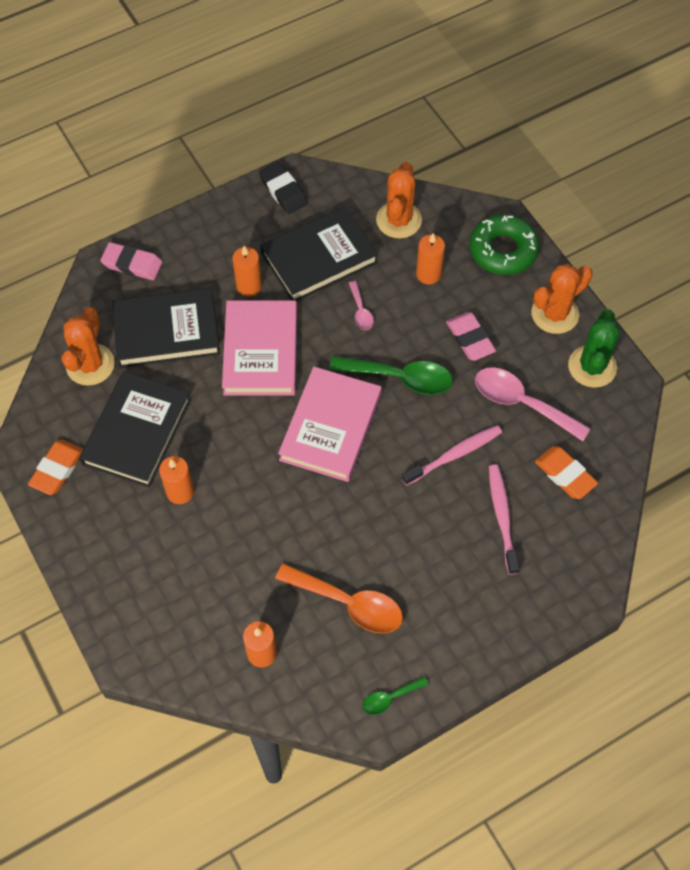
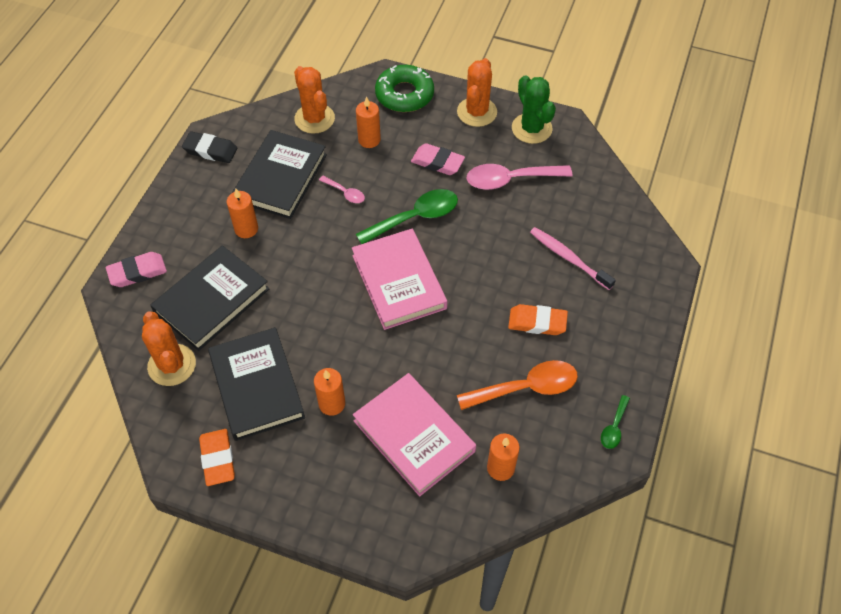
camera: 40 degrees left, 5 degrees down
pink book [222,300,297,395] -> pink book moved to [353,373,476,496]
pink toothbrush [402,425,502,486] -> none
orange eraser [535,446,598,499] -> orange eraser moved to [508,304,568,335]

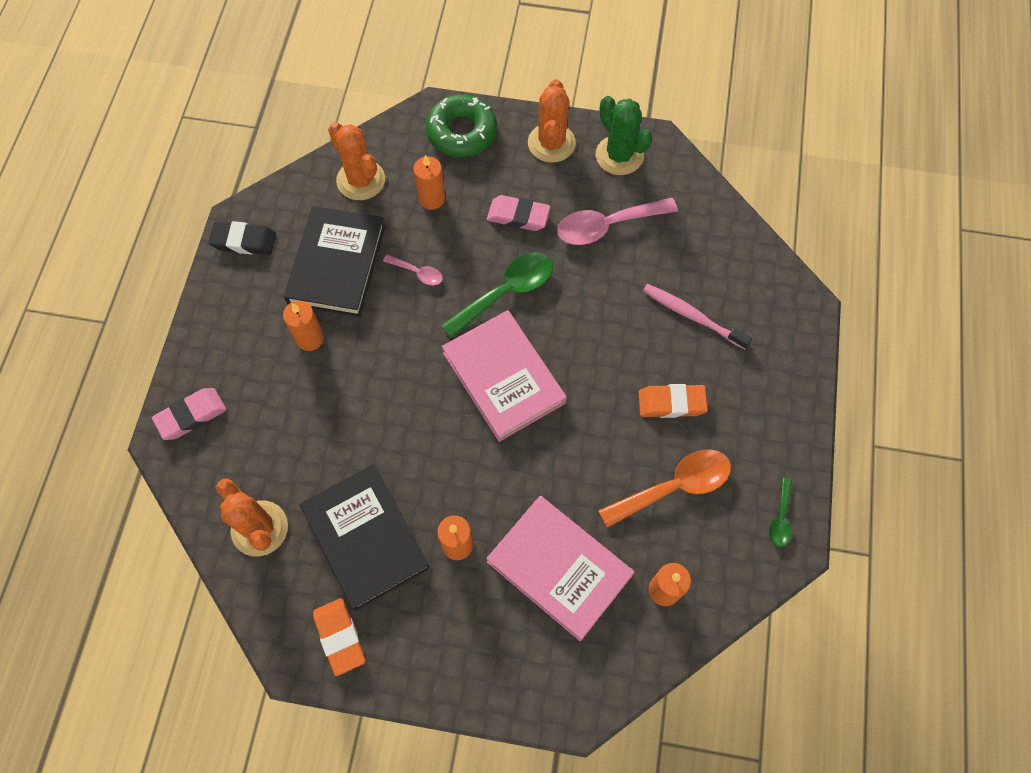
camera: 10 degrees left, 10 degrees up
black book [150,245,269,351] -> none

